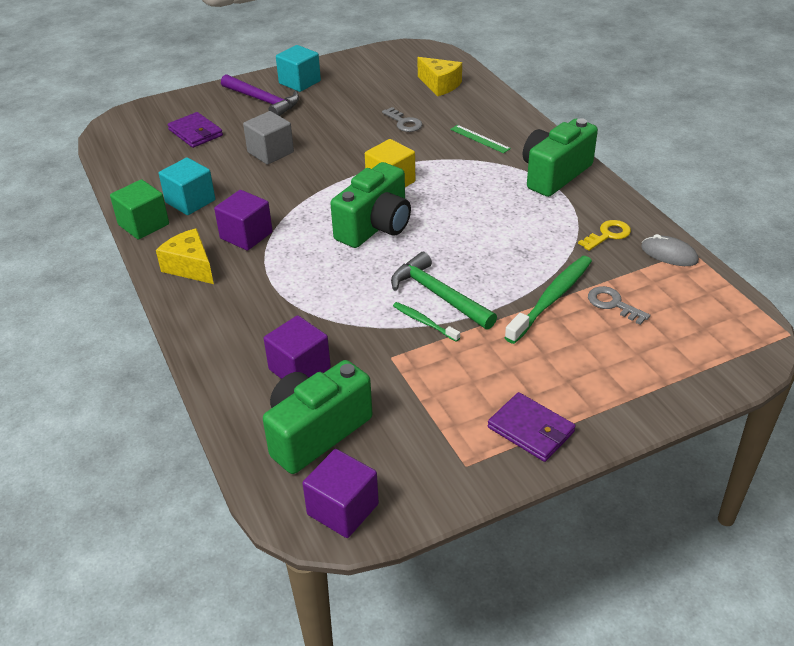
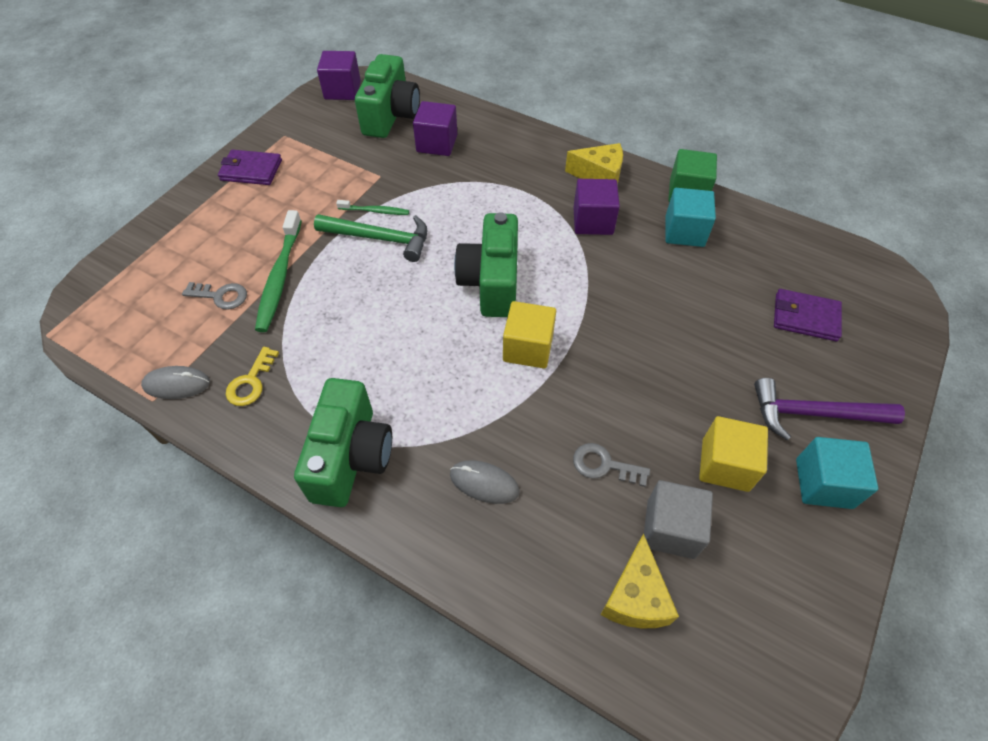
camera: 145 degrees right, 15 degrees up
grey cube [243,111,294,165] -> grey cube moved to [644,480,713,559]
yellow cheese [418,57,462,96] -> yellow cheese turned 90 degrees counterclockwise [601,533,679,629]
green ruler [450,125,511,153] -> grey mouse [450,461,520,504]
none -> yellow cube [699,416,768,492]

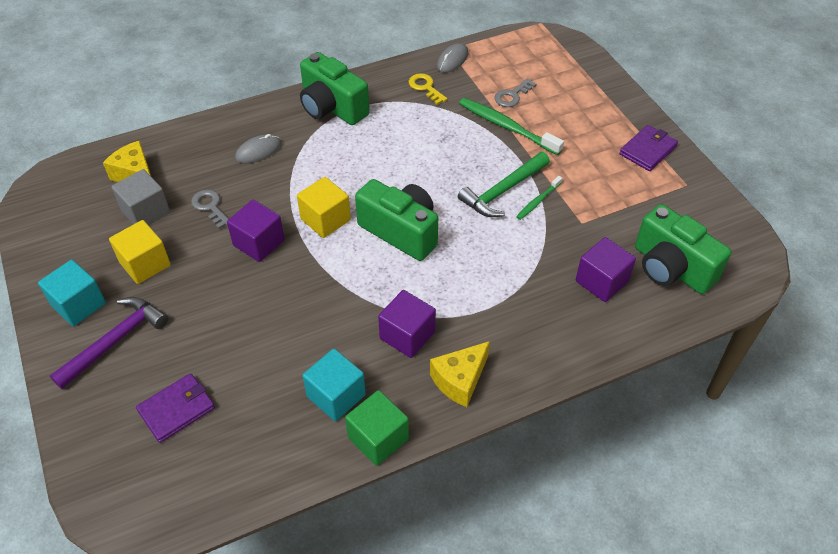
camera: 125 degrees right, 5 degrees down
purple cube [317,51,361,100] -> purple cube moved to [227,200,285,262]
grey key [573,443,650,487] -> grey key turned 90 degrees counterclockwise [191,189,228,229]

